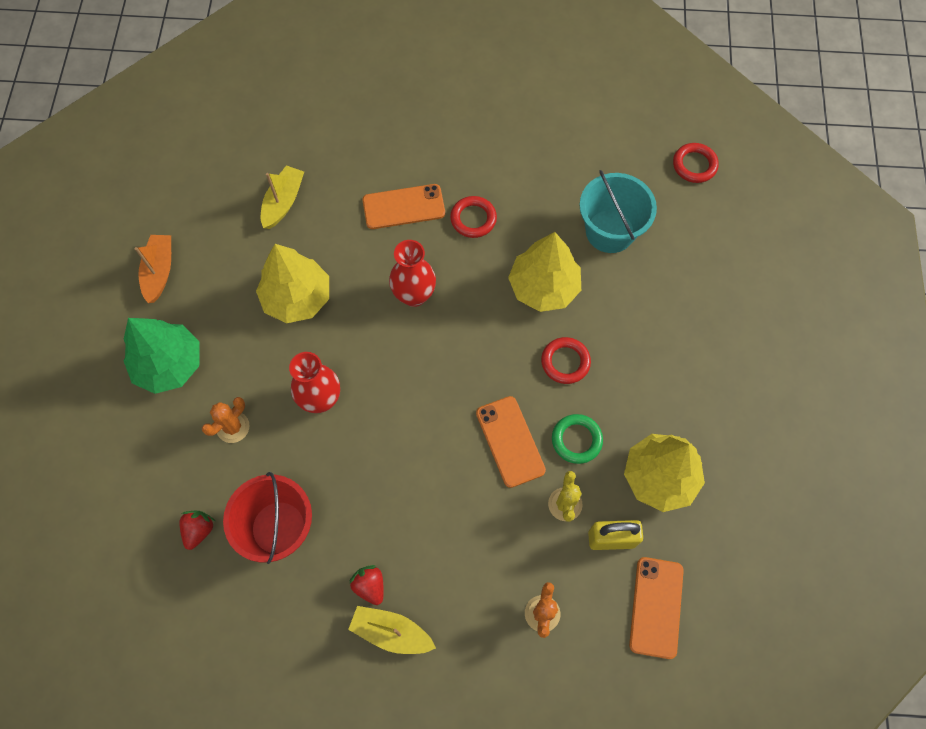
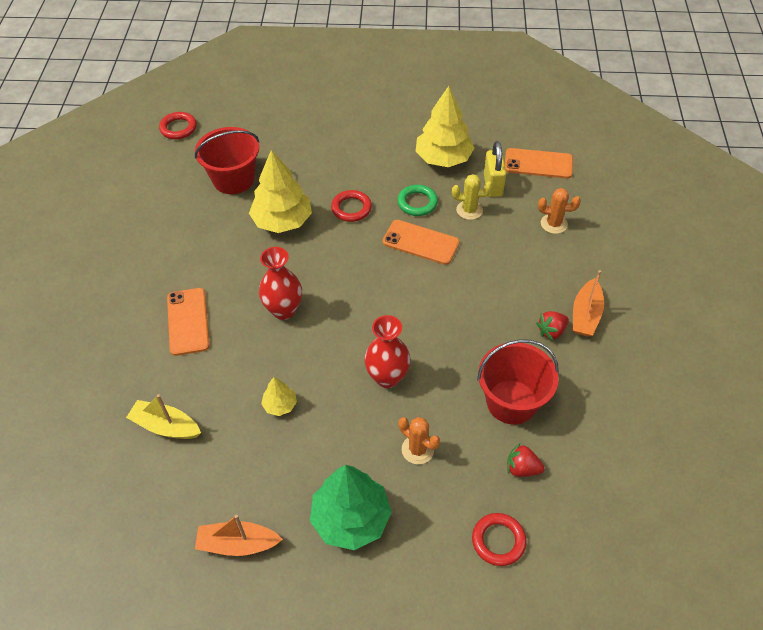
camera: 90 degrees left, 15 degrees down
yellow tree [256,244,329,324] -> yellow tree [261,377,297,416], size x0.48
yellow boat [348,606,436,654] -> orange boat [573,270,604,337]
red ring [450,196,497,238] -> red ring moved to [472,513,526,566]
orange phone [476,396,546,488] -> orange phone turned 45 degrees clockwise [382,220,459,265]
turquoise bucket [580,170,657,253] -> red bucket [195,127,259,194]

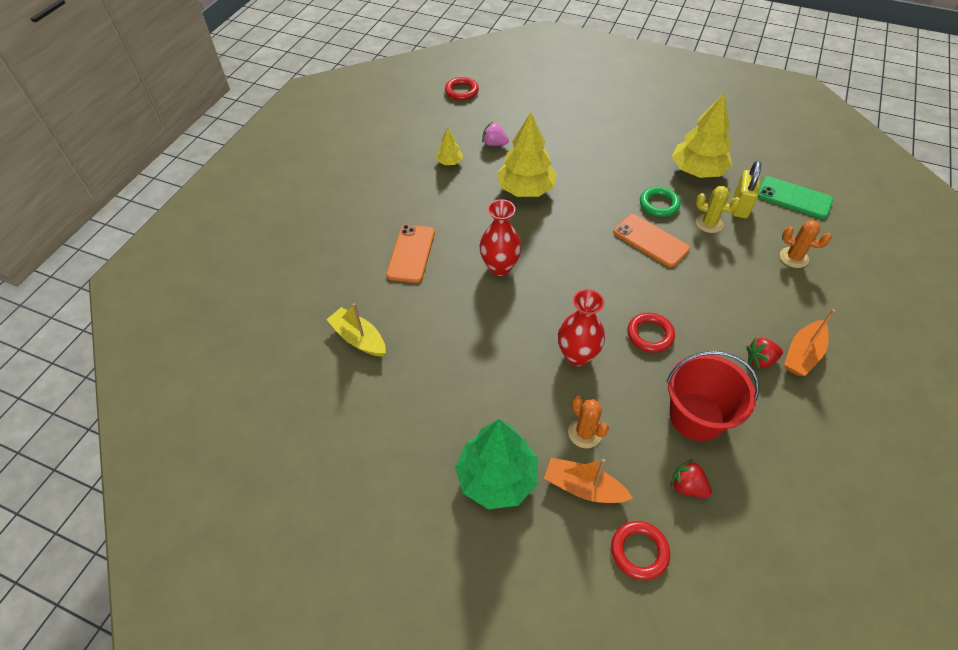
camera: 20 degrees right, 0 degrees up
red bucket [195,127,259,194] -> pink strawberry [482,122,509,146]
orange boat [195,515,283,556] -> orange boat moved to [544,458,633,503]
yellow tree [261,377,297,416] -> yellow tree moved to [436,128,463,165]
red ring [331,190,372,222] -> red ring moved to [627,313,675,353]
orange phone [505,148,573,179] -> green phone [758,176,833,219]

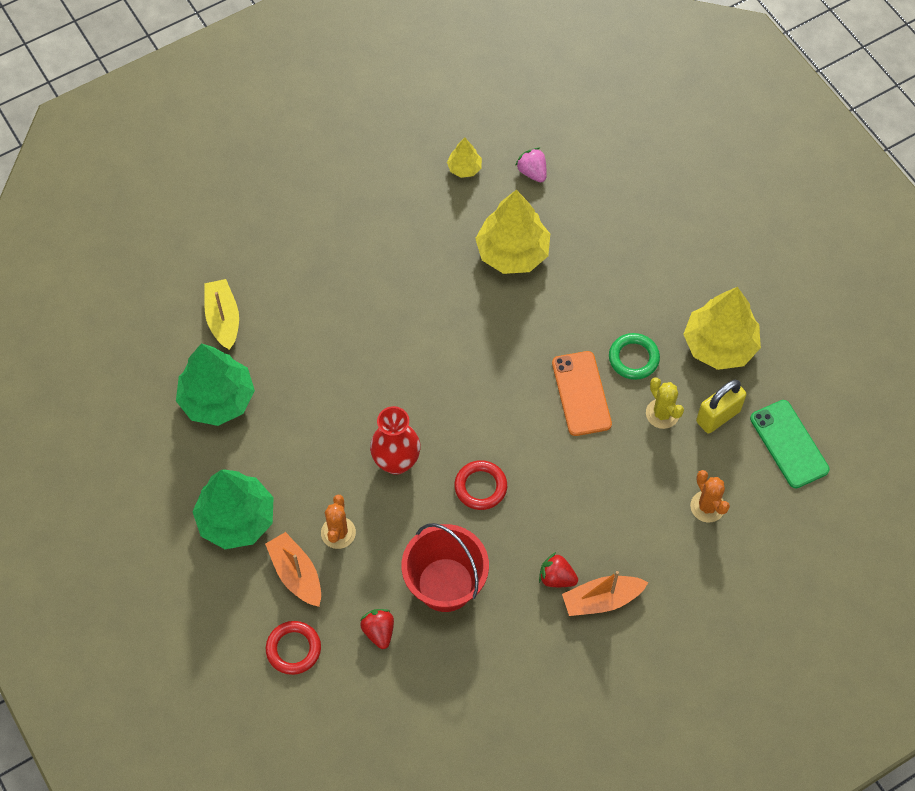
camera: 35 degrees right, 10 degrees up
orange phone [386,225,435,283] -> none
red ring [445,77,479,101] -> none
red vase [479,199,522,276] -> none
none -> green tree [176,344,255,426]

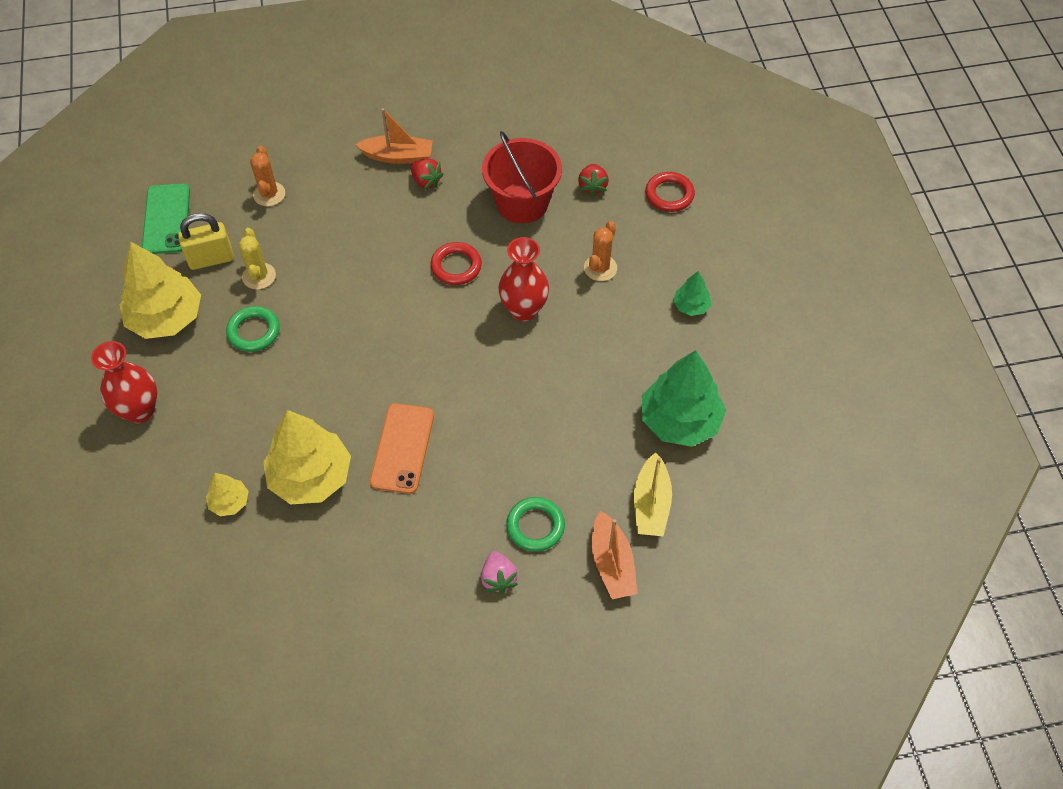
camera: 160 degrees left, 5 degrees down
green tree [192,469,274,549] -> green tree [673,271,711,316], size x0.48
orange boat [265,532,321,607] -> orange boat moved to [592,511,638,599]
yellow tree [447,138,482,178] -> yellow tree moved to [206,473,249,516]
pink strawberry [515,148,547,182] -> pink strawberry moved to [481,551,518,594]
orange phone [552,351,612,436] -> orange phone moved to [370,403,434,494]
none -> red vase [91,341,157,423]
none -> green ring [506,497,565,552]

